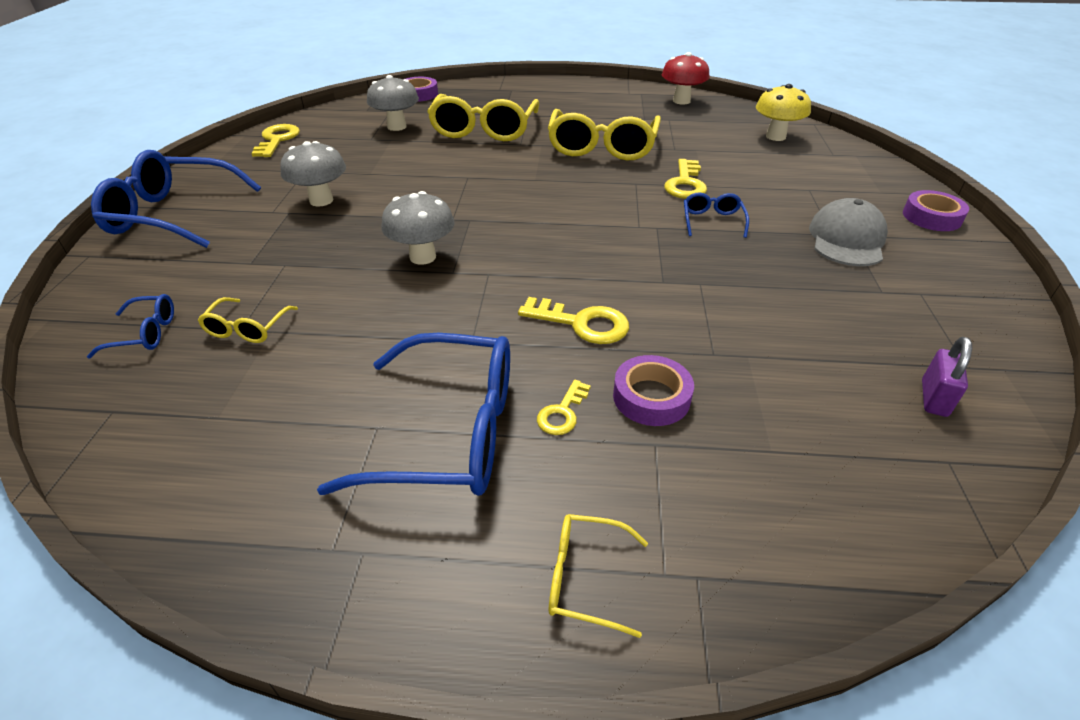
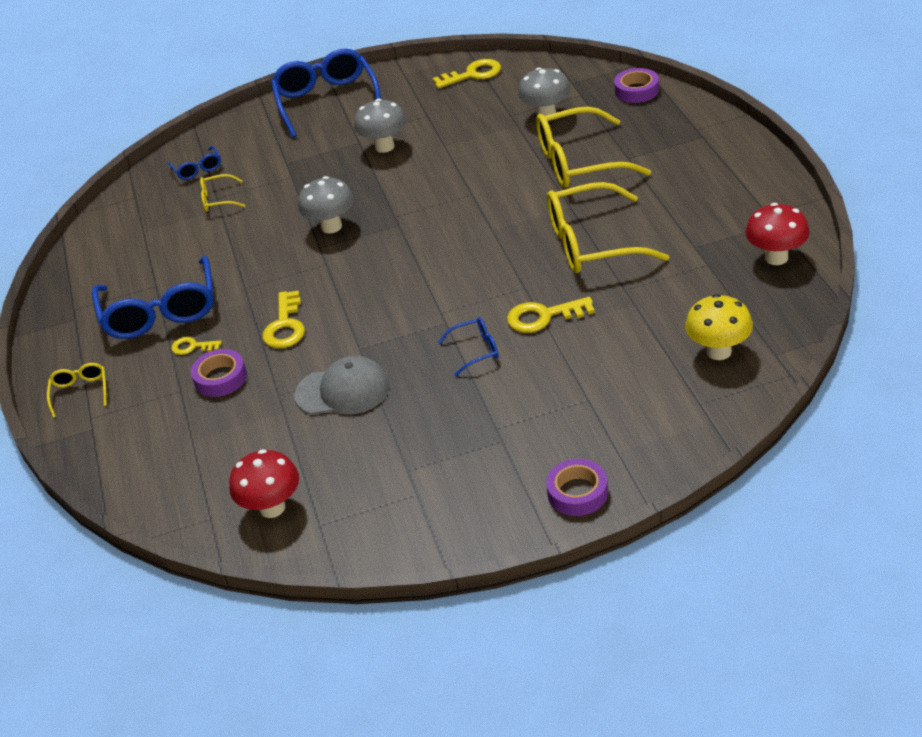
camera: 75 degrees right, 0 degrees up
grey cap [809,198,888,266] -> grey cap moved to [294,356,390,415]
purple padlock [922,337,972,417] -> red mushroom [229,449,299,518]

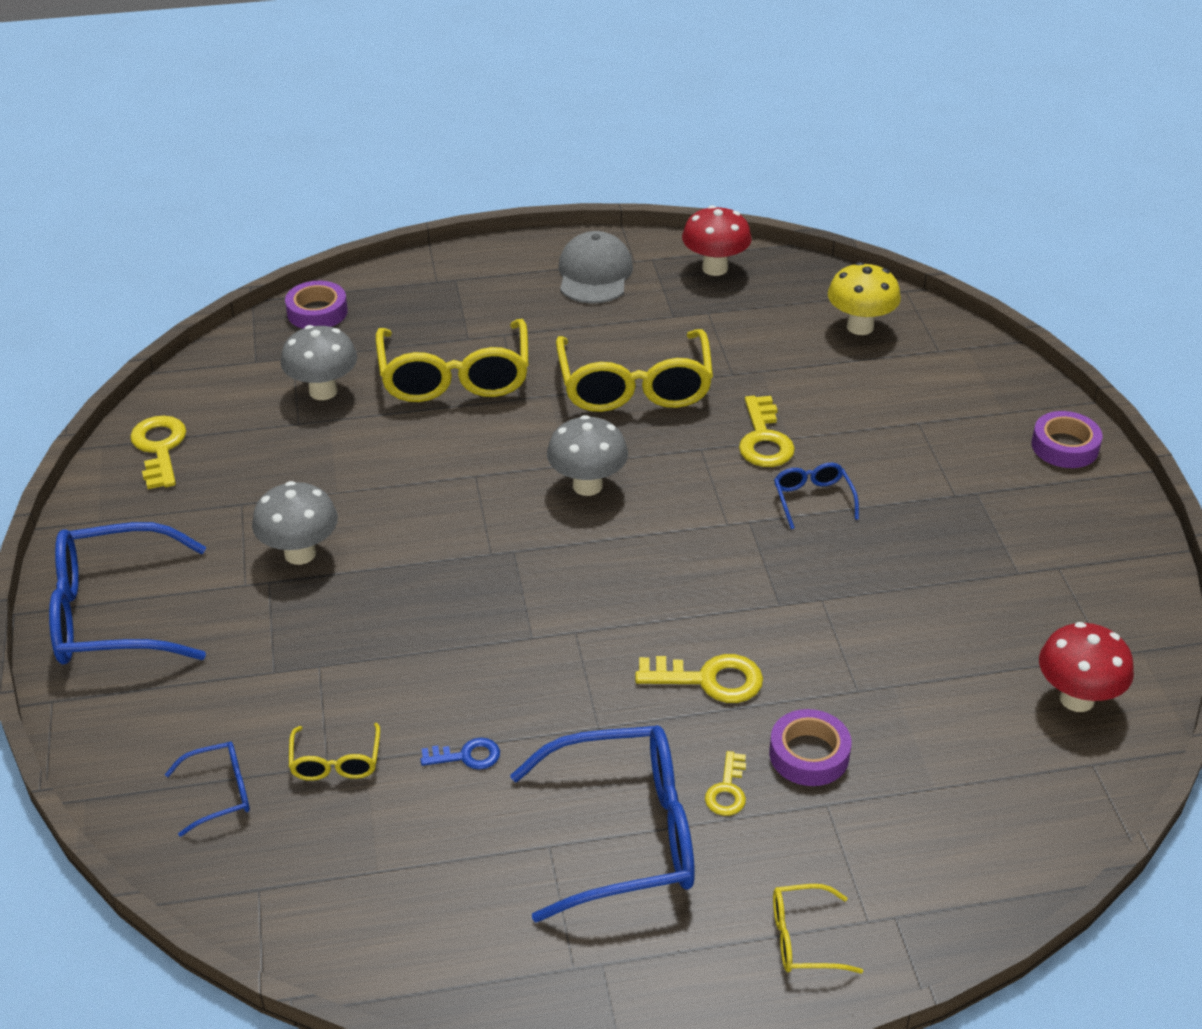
camera: 90 degrees left, 0 degrees up
grey cap [294,356,390,415] -> grey cap moved to [559,231,633,304]
grey mushroom [298,176,354,233] -> grey mushroom moved to [547,415,628,496]
none -> blue key [420,738,500,770]

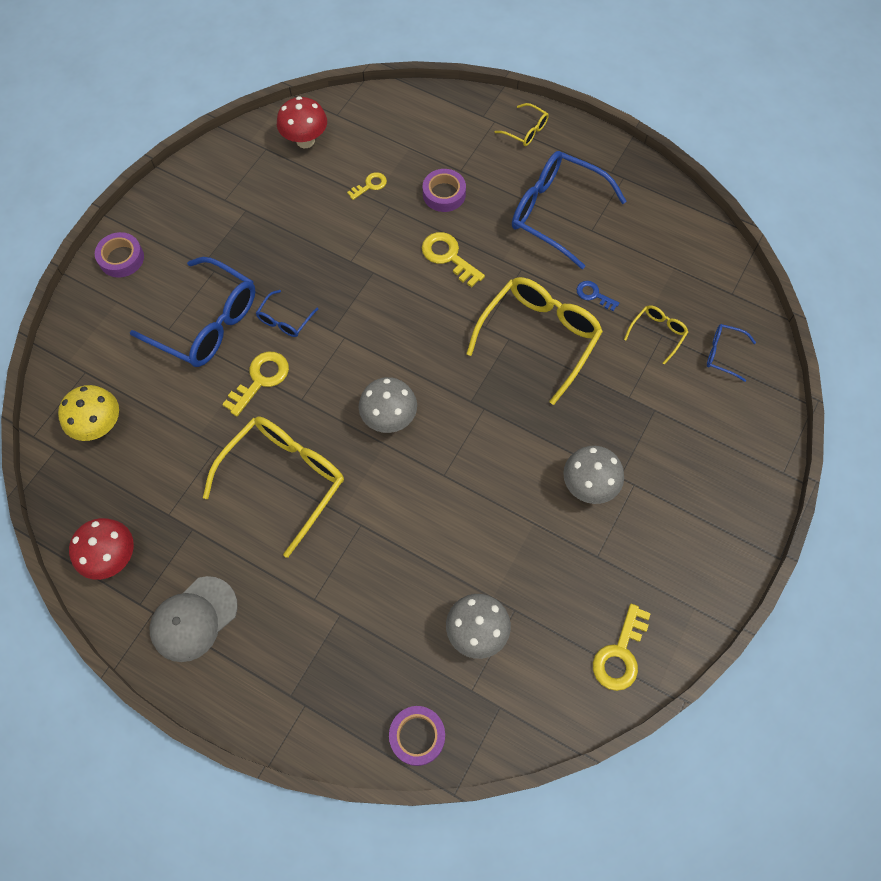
camera: 140 degrees left, 25 degrees up
blue glasses [49,522,206,665] -> blue glasses moved to [130,257,255,367]
yellow glasses [376,319,529,402] -> yellow glasses moved to [466,277,603,405]
yellow key [705,751,746,816] -> yellow key moved to [347,172,387,200]

